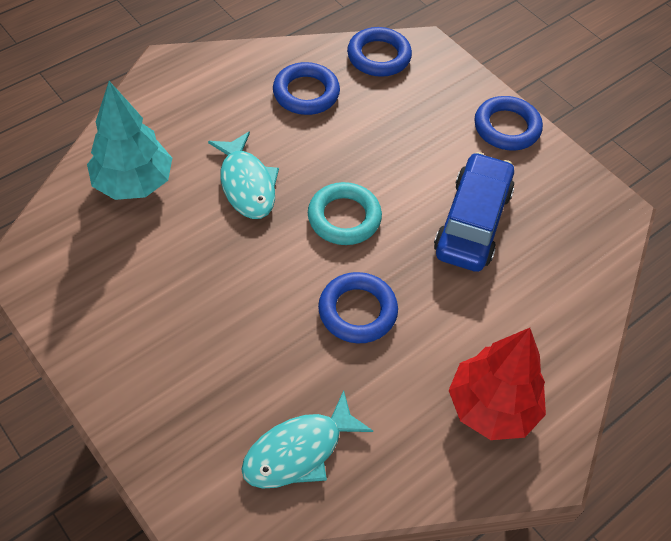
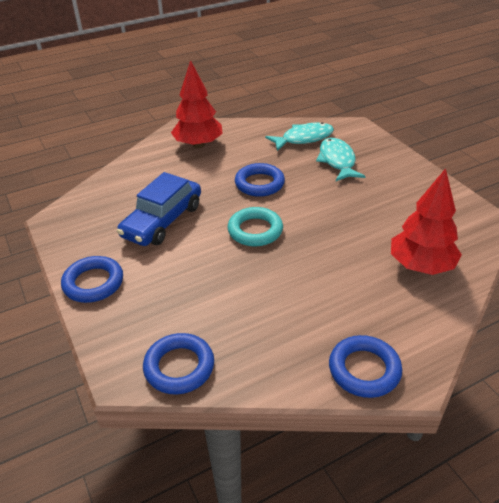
camera: 165 degrees left, 15 degrees down
turquoise tree [87,81,172,200] -> red tree [391,168,462,275]
turquoise fish [208,131,279,219] -> turquoise fish moved to [316,138,365,181]
blue ring [273,62,340,115] -> blue ring moved to [329,335,402,398]

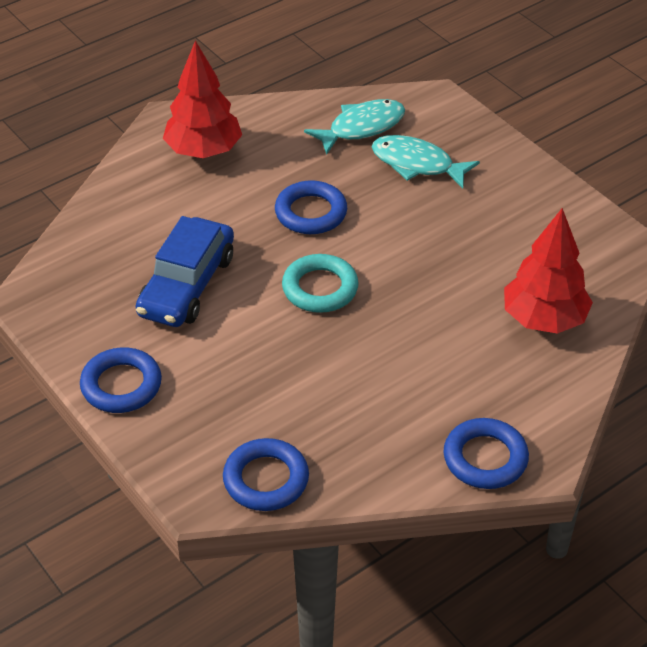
camera: 10 degrees left, 5 degrees up
turquoise fish [316,138,365,181] -> turquoise fish turned 45 degrees counterclockwise [372,135,480,189]

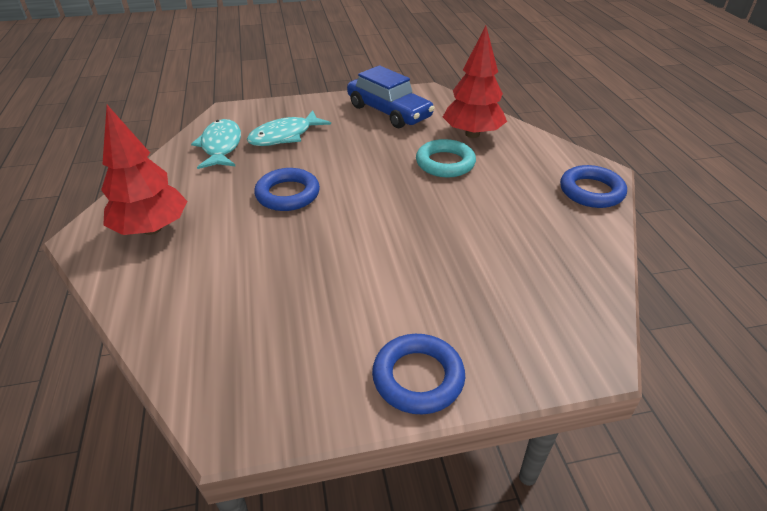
camera: 65 degrees left, 5 degrees down
blue car [135,216,234,327] -> blue car moved to [347,65,435,128]
blue ring [223,438,309,511] -> none
turquoise ring [282,254,359,313] -> turquoise ring moved to [416,139,476,177]

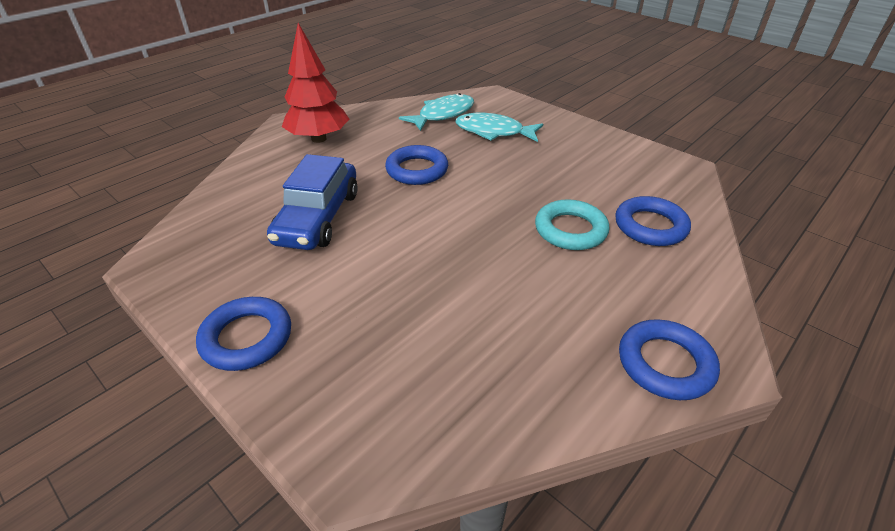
camera: 55 degrees right, 0 degrees up
blue car [347,65,435,128] -> blue car moved to [267,154,358,250]
red tree [443,26,507,138] -> blue ring [615,196,691,246]

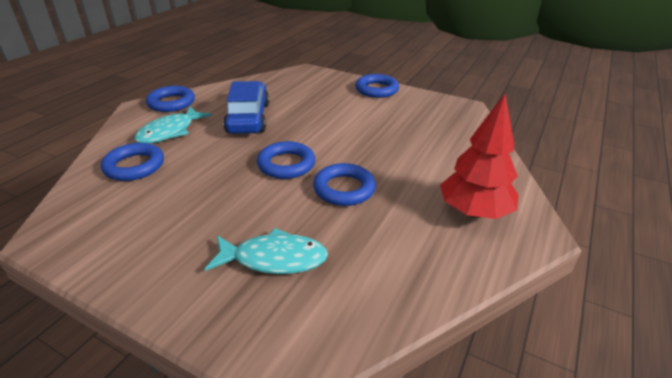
camera: 165 degrees right, 5 degrees down
blue car [267,154,358,250] -> blue car moved to [223,81,269,134]
turquoise fish [399,93,474,131] -> turquoise fish moved to [134,106,212,144]
turquoise ring [535,199,610,250] -> none
none -> blue ring [257,141,315,179]

